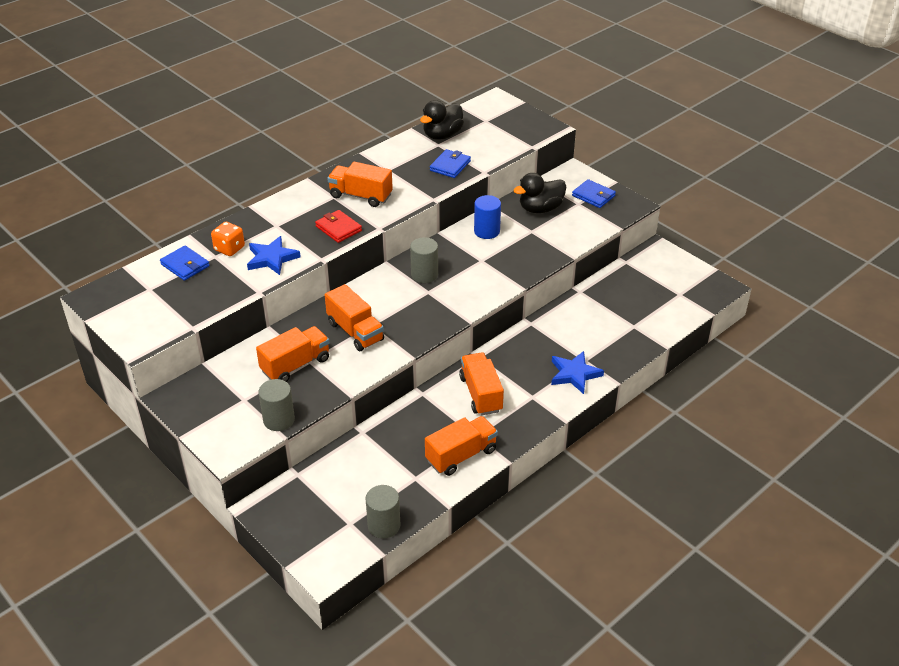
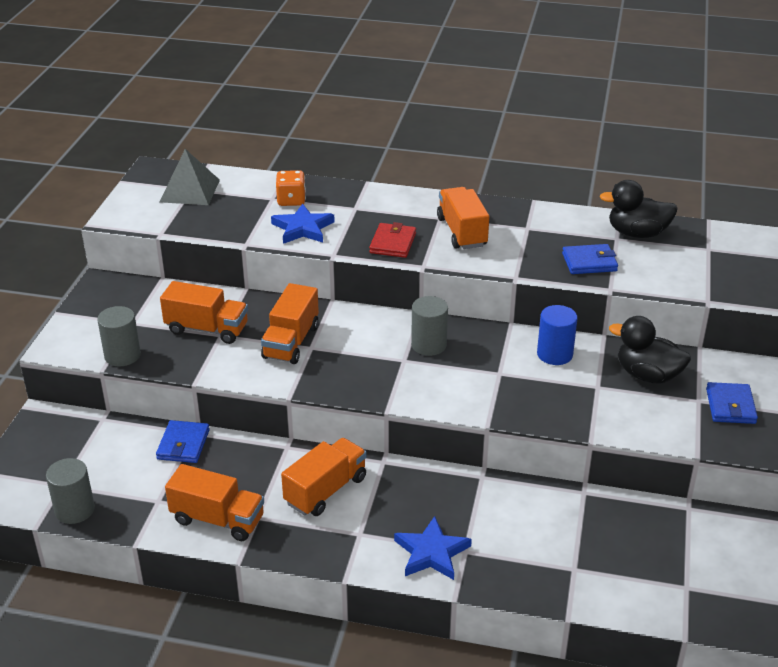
camera: 55 degrees right, 5 degrees down
blue wallet [160,246,210,281] -> blue wallet moved to [156,420,210,463]
none -> grey pyramid [160,149,220,205]

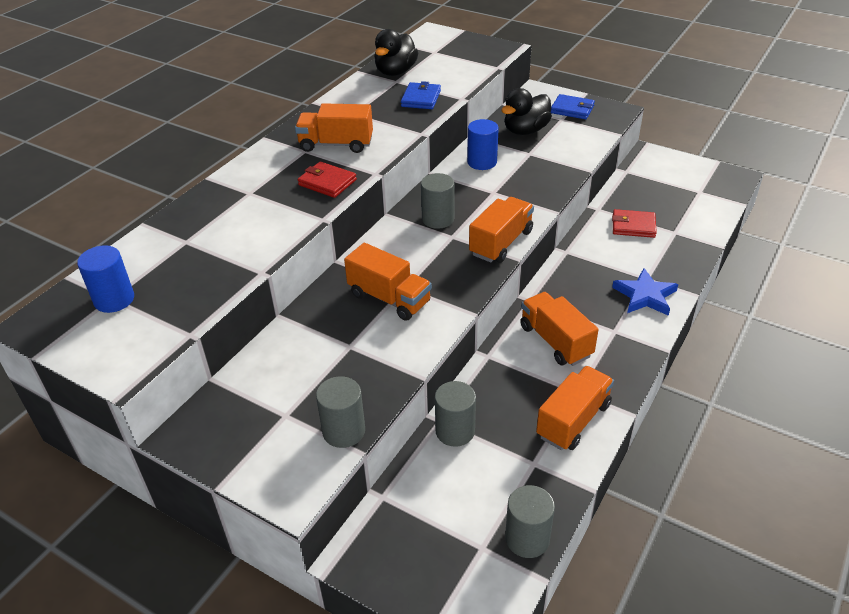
camera: 70 degrees left, 5 degrees up
blue wallet [156,420,210,463] -> grey cylinder [435,381,476,447]
grey pyramid [160,149,220,205] -> blue cylinder [77,245,134,313]
orange truck [160,281,248,344] -> orange truck moved to [469,197,534,263]
blue star [271,204,335,244] -> none
orange dice [276,170,306,206] -> none
none -> red wallet [612,209,657,238]

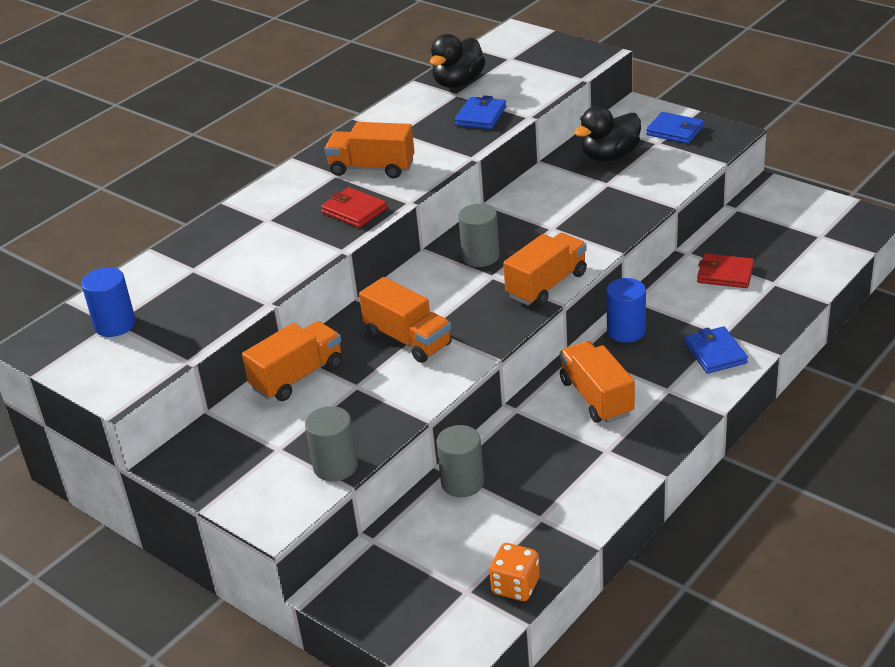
camera: 10 degrees right, 5 degrees down
blue cylinder [467,119,499,170] -> blue cylinder moved to [606,278,646,343]
grey cylinder [505,485,555,558] -> orange dice [489,543,540,601]
orange truck [536,366,614,450] -> orange truck moved to [242,321,342,401]
blue star [612,268,678,316] -> blue wallet [684,326,748,374]

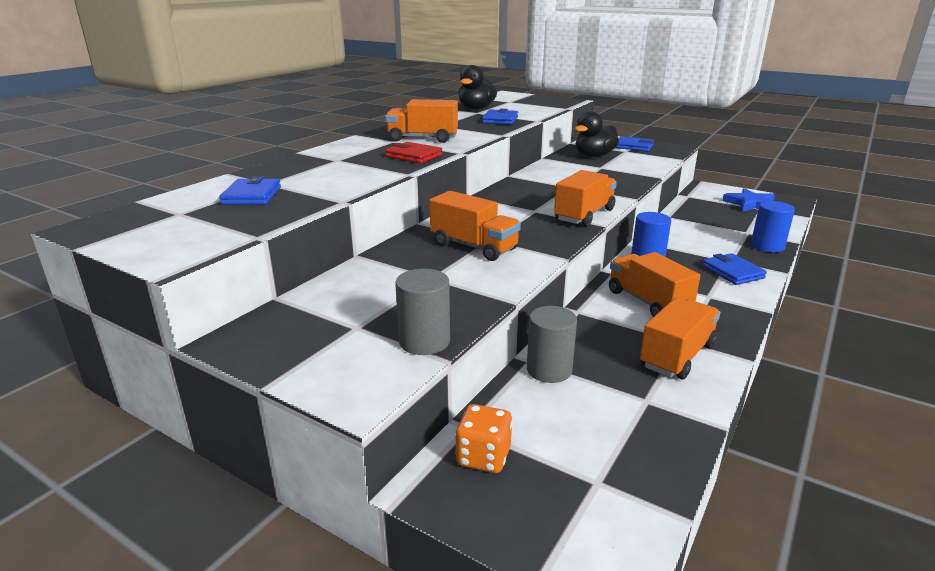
camera: 10 degrees left, 10 degrees down
blue cylinder [81,267,136,337] -> blue cylinder moved to [751,201,795,253]
orange truck [242,321,342,401] -> orange truck moved to [640,298,720,379]
grey cylinder [458,204,500,267] -> none
orange dice [489,543,540,601] -> orange dice moved to [455,404,513,473]
red wallet [697,253,754,288] -> none
none -> blue wallet [219,176,281,205]
none -> blue star [722,188,775,212]

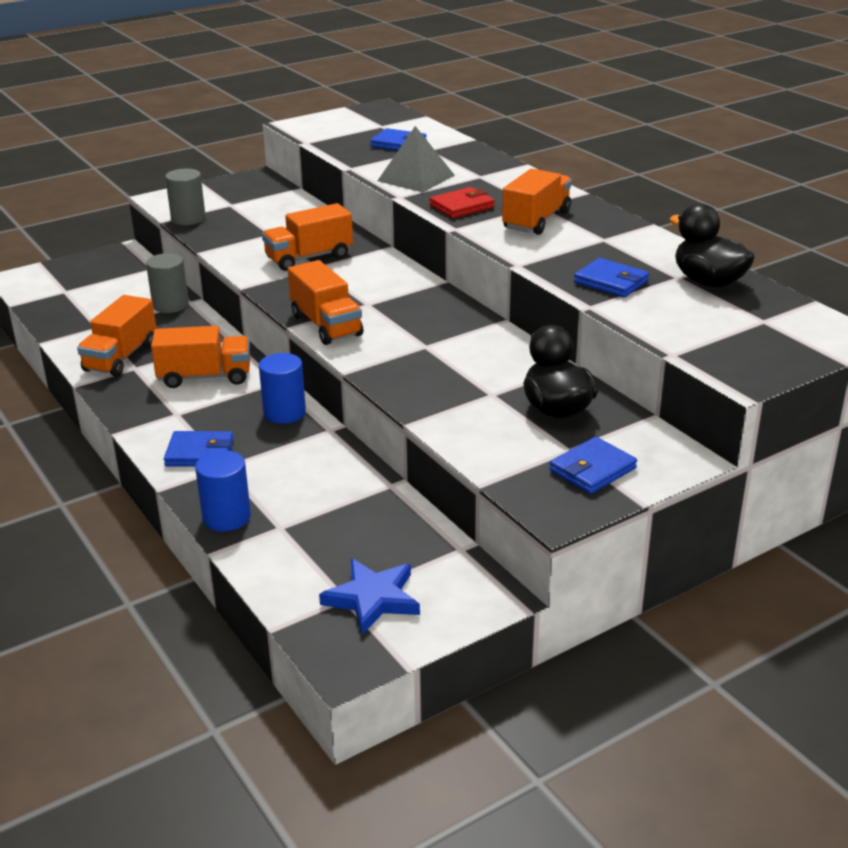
camera: 115 degrees right, 5 degrees up
orange dice [455,404,513,473] -> none
orange truck [640,298,720,379] -> orange truck turned 45 degrees clockwise [77,295,156,377]
none -> grey pyramid [378,126,455,193]

